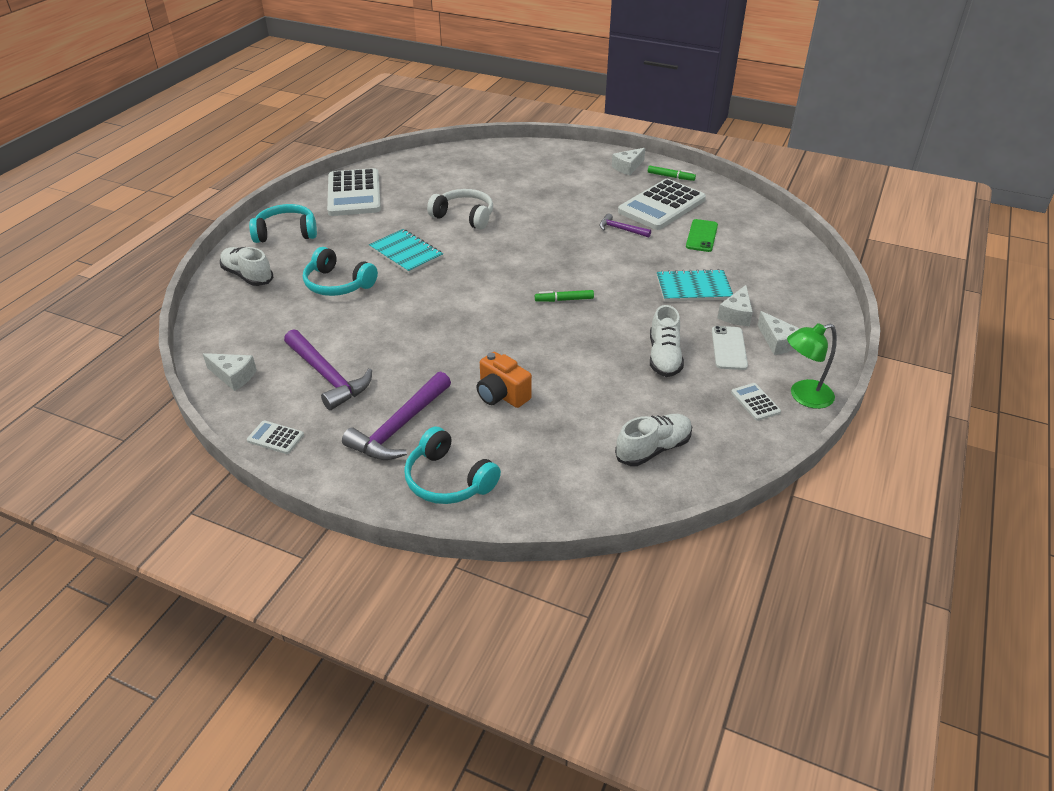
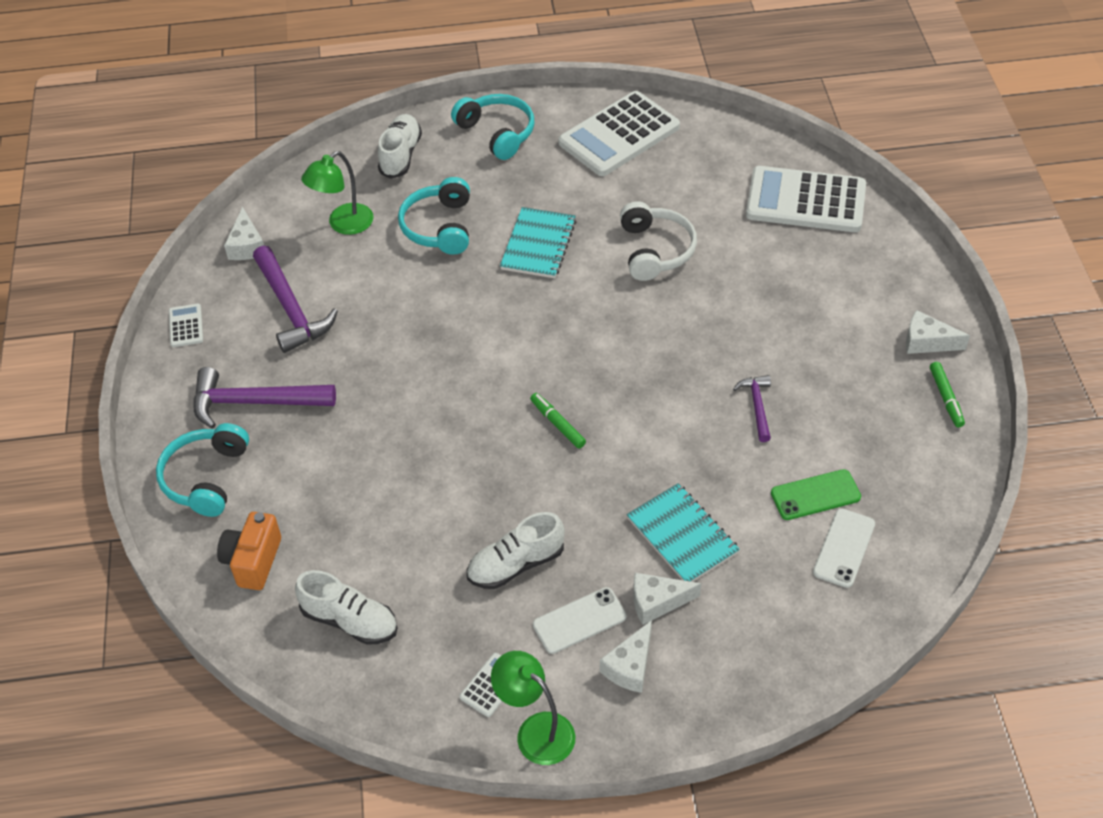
camera: 60 degrees right, 10 degrees up
purple hammer [284,329,372,410] -> purple hammer turned 45 degrees counterclockwise [253,245,338,353]
orange camera [476,352,532,408] -> orange camera moved to [217,512,281,590]
white calculator [618,179,706,230] -> white calculator moved to [746,166,866,232]
none -> green lamp [301,151,374,235]
none -> white phone [813,509,875,588]

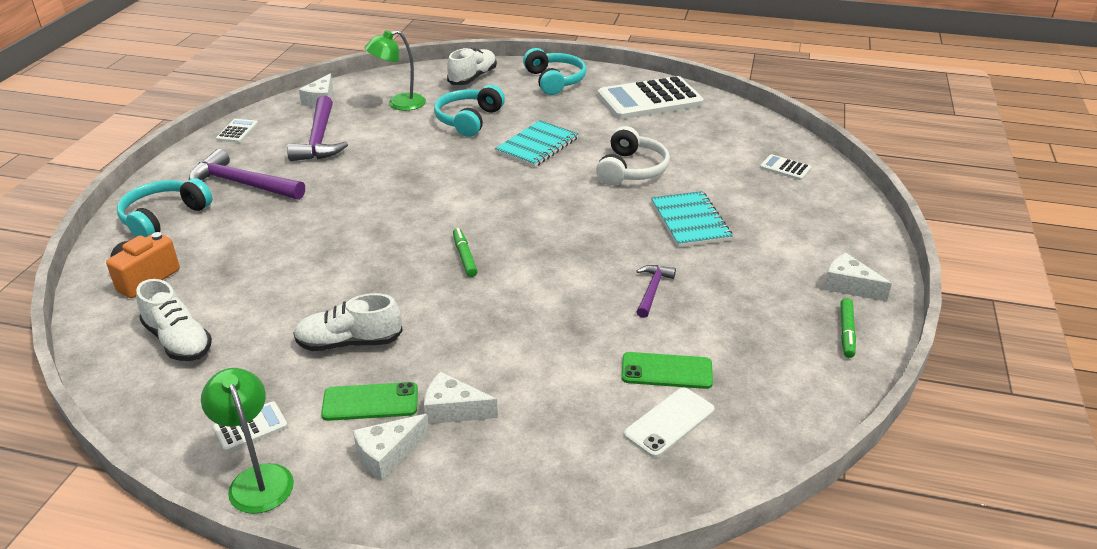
camera: 20 degrees right, 15 degrees down
white phone [533,587,627,654] -> green phone [321,382,418,421]
turquoise notebook [627,483,740,582] -> turquoise notebook moved to [651,191,733,247]
white calculator [746,166,866,232] -> white calculator [760,154,811,180], size x0.42

